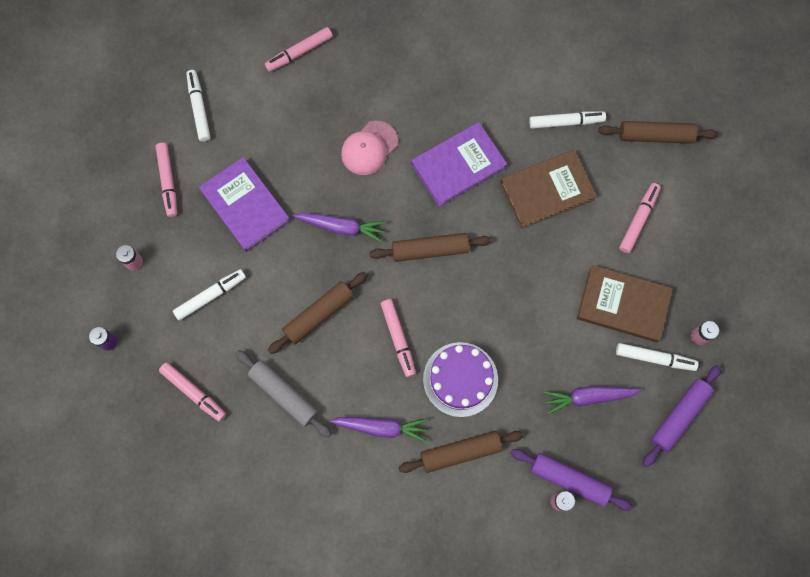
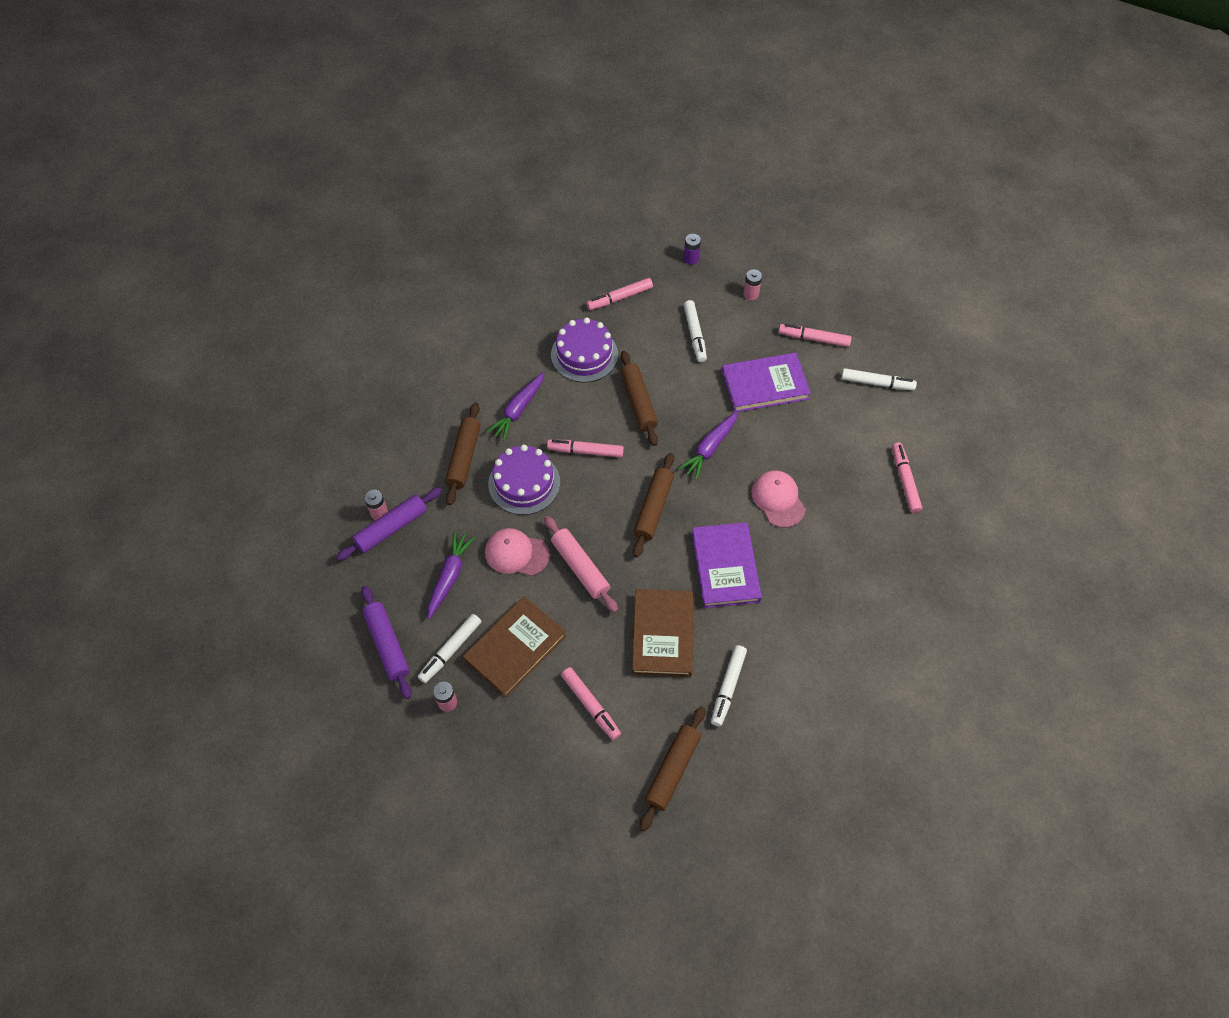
camera: 115 degrees right, 15 degrees down
grey rolling pin [235,350,331,437] -> purple cake [551,317,618,382]
none -> pink cap [485,528,550,576]
none -> pink rolling pin [544,516,618,613]

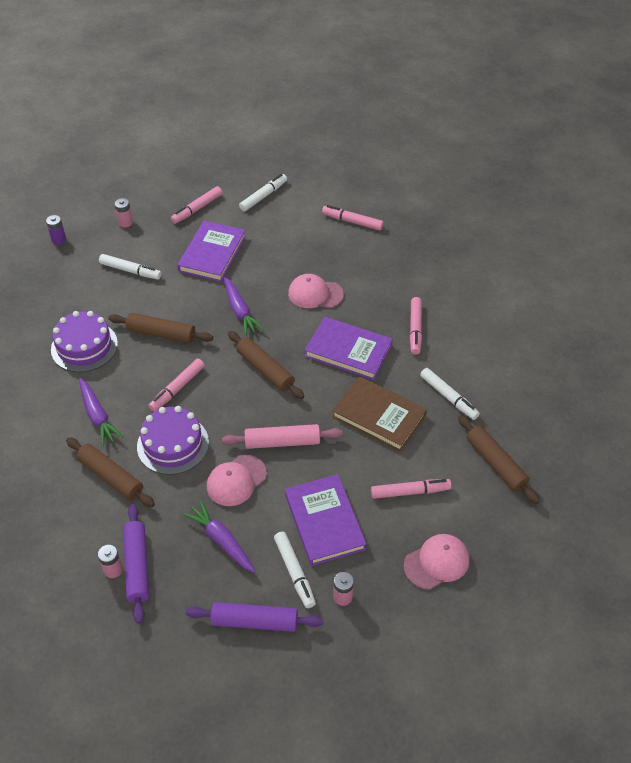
camera: 60 degrees left, 10 degrees down
brown book [463,596,566,698] -> purple book [285,474,366,566]
pink marker [586,278,653,310] -> pink marker moved to [410,297,422,355]
none -> pink cap [404,534,469,590]

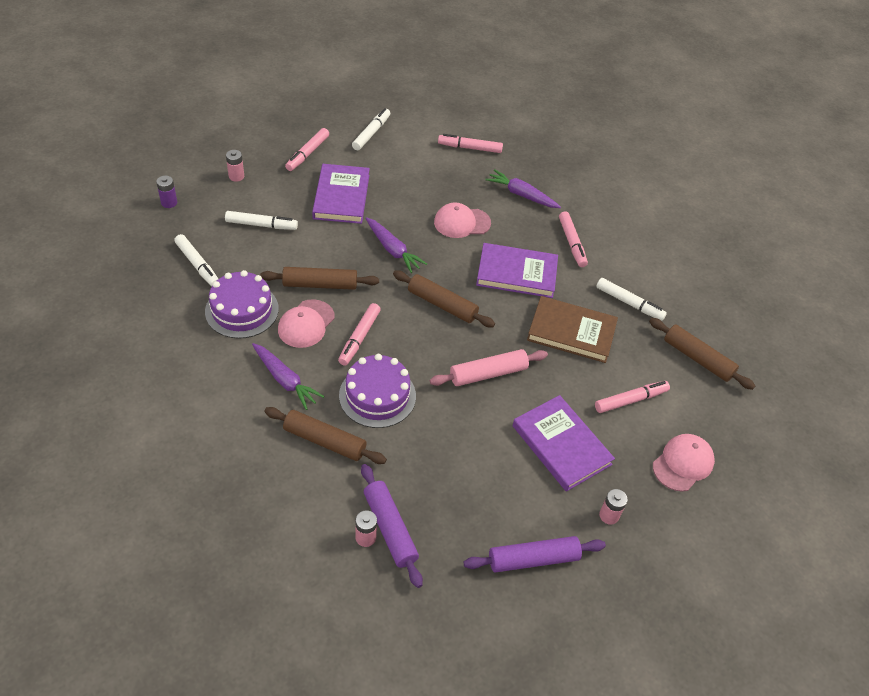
camera: 20 degrees left, 0 degrees up
purple carrot [183,500,256,573] -> purple carrot moved to [485,169,561,208]
pink cap [207,455,267,506] -> pink cap moved to [278,299,335,348]
white marker [274,532,316,608] -> white marker moved to [174,234,218,286]

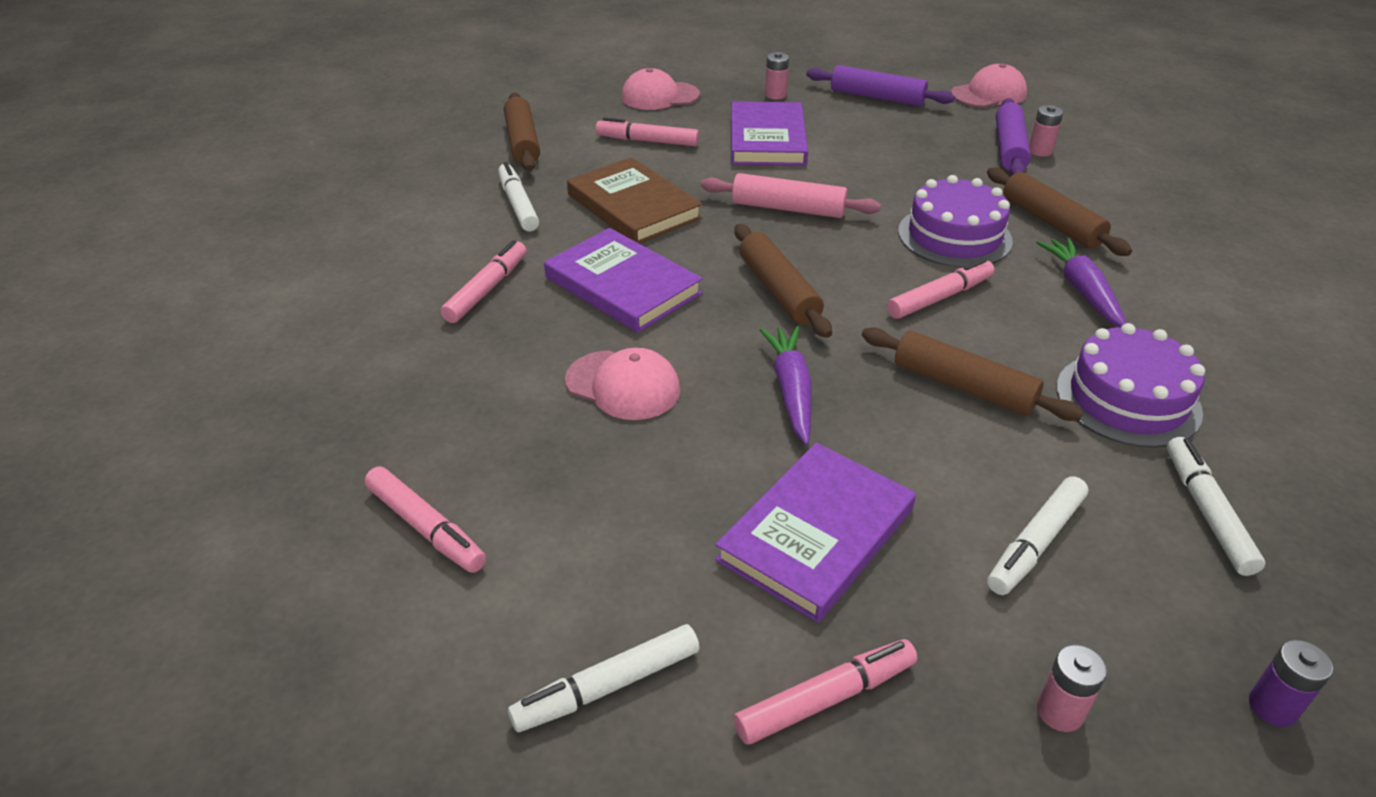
camera: 140 degrees left, 10 degrees down
white marker [225,211,298,230] -> white marker turned 90 degrees counterclockwise [987,476,1088,595]
pink cap [278,299,335,348] -> pink cap moved to [951,64,1027,108]
purple carrot [485,169,561,208] -> none

